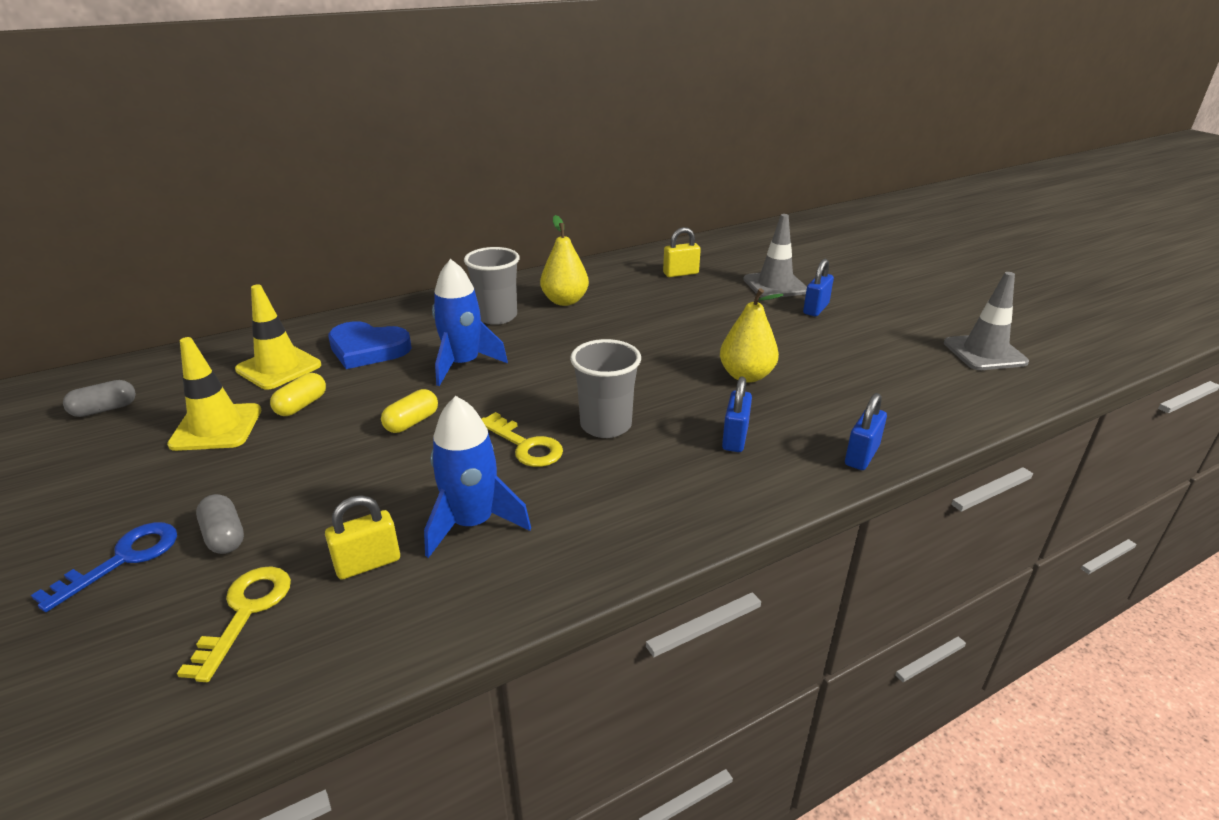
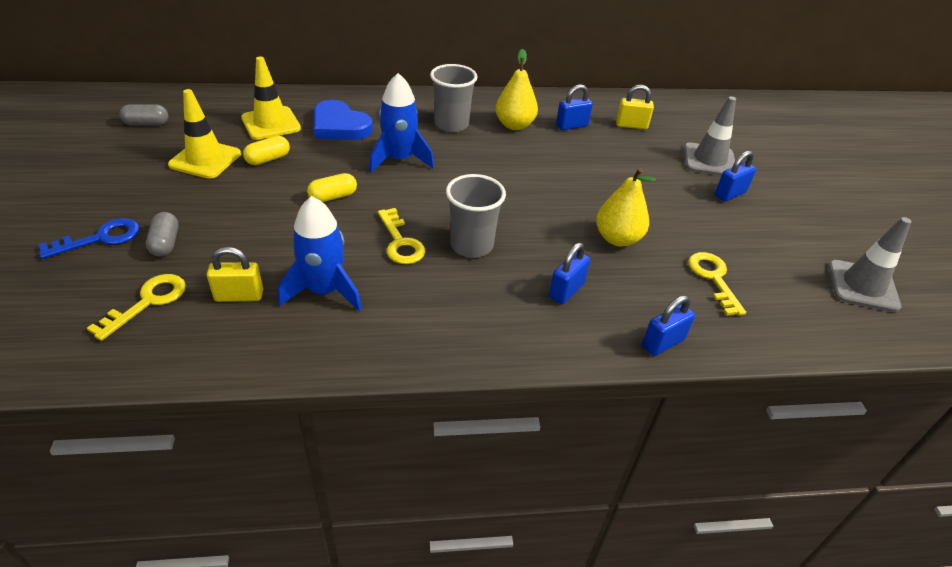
camera: 20 degrees right, 10 degrees up
none -> blue padlock [556,84,593,130]
none -> yellow key [688,252,746,316]

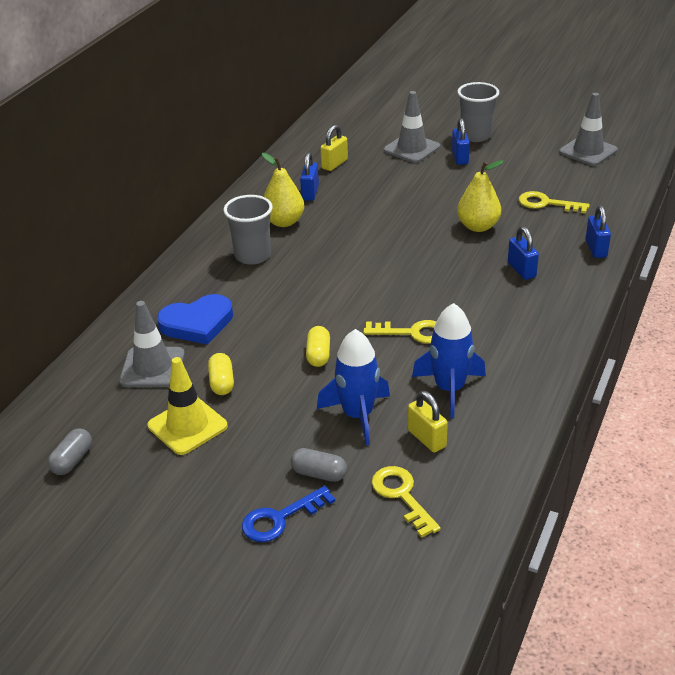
camera: 55 degrees left, 5 degrees down
blue key [39,218,140,259] -> blue key turned 120 degrees counterclockwise [242,486,335,542]
yellow padlock [207,247,263,302] -> yellow padlock turned 60 degrees counterclockwise [408,391,448,453]
yellow traffic cone [241,57,301,140] -> grey traffic cone [119,301,185,387]
blue rocket [369,73,434,172] -> blue rocket moved to [317,329,390,445]
grey cup [446,174,506,258] -> grey cup moved to [457,82,499,142]

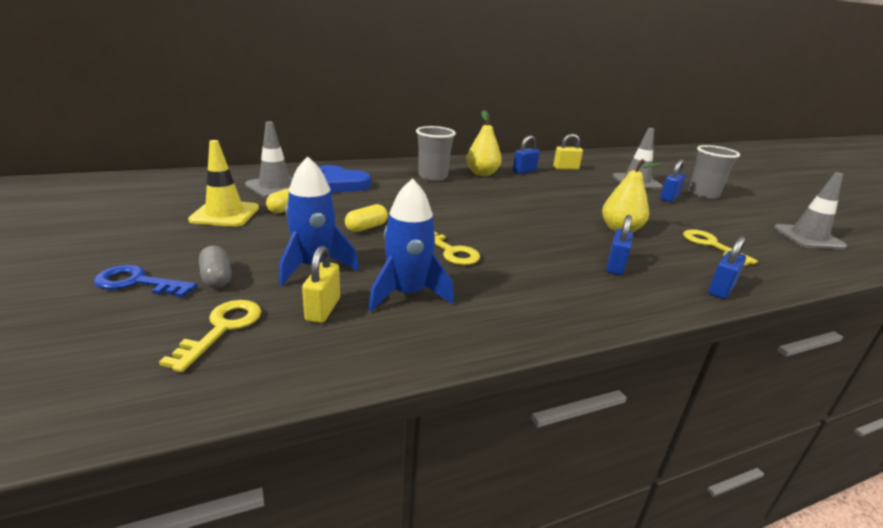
camera: 40 degrees right, 10 degrees down
grey capsule [48,428,92,475] -> none

